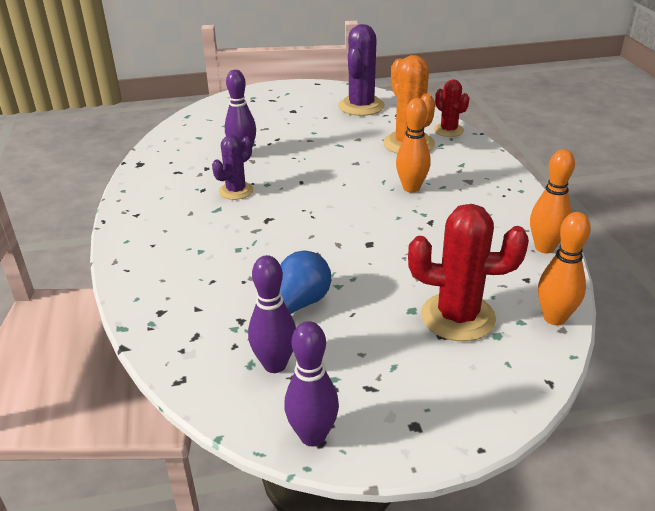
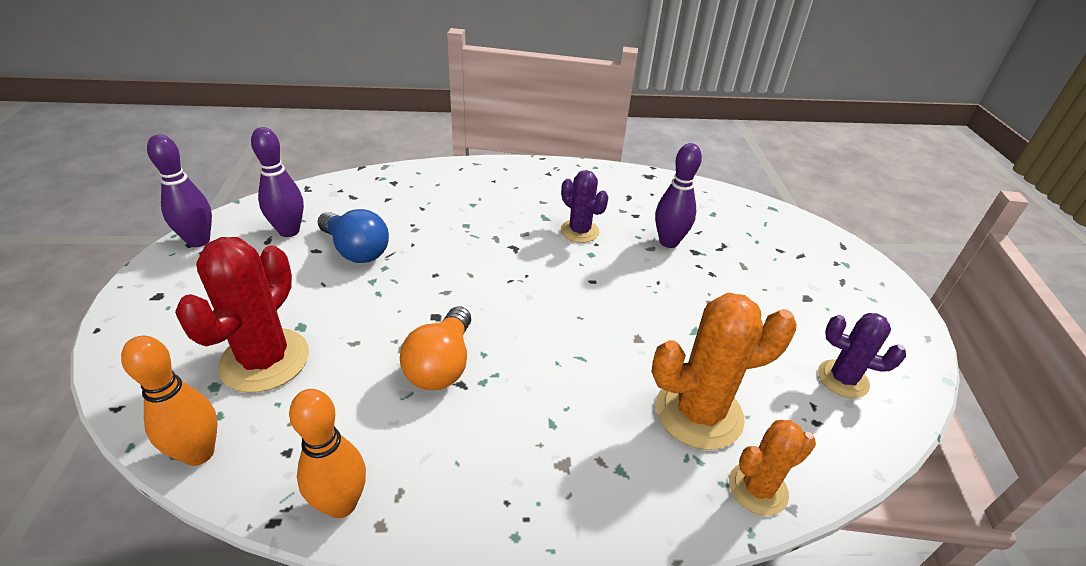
camera: 95 degrees right, 5 degrees up
purple cactus [338,24,385,116] -> purple cactus [818,313,906,398], size x0.61
orange bowling pin [396,98,431,193] -> none
red cactus [434,79,469,137] -> orange cactus [729,420,816,516]
none -> orange light bulb [400,306,471,390]

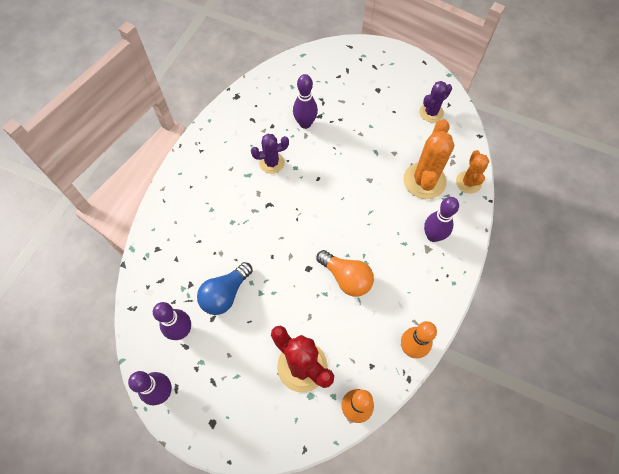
camera: 60 degrees left, 25 degrees up
blue light bulb [318,209,389,263] -> blue light bulb turned 150 degrees clockwise [197,262,253,315]
none -> purple bowling pin [424,197,459,242]

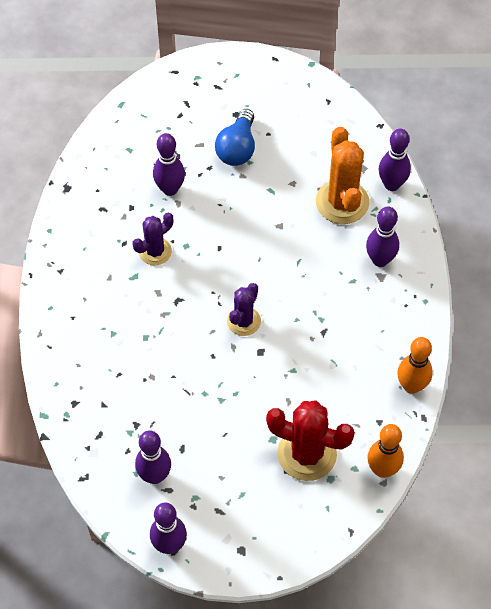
camera: 25 degrees left, 5 degrees down
blue light bulb [197,262,253,315] -> blue light bulb moved to [215,109,255,166]
orange light bulb [317,250,374,297] -> none
purple cactus [419,81,452,122] -> purple cactus moved to [227,283,261,336]
orange cactus [456,150,489,194] -> purple bowling pin [379,129,411,191]

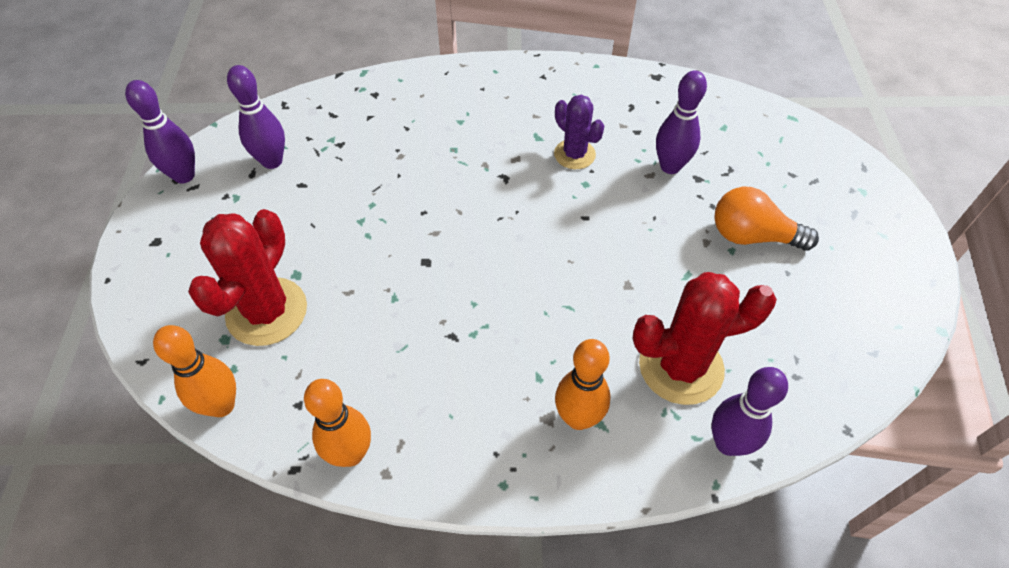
camera: 90 degrees right, 5 degrees down
blue light bulb [215,109,255,166] -> orange light bulb [715,187,819,250]
purple cactus [227,283,261,336] -> none
orange cactus [316,127,369,224] -> red cactus [633,272,777,405]
purple bowling pin [366,206,399,267] -> orange bowling pin [555,339,611,430]

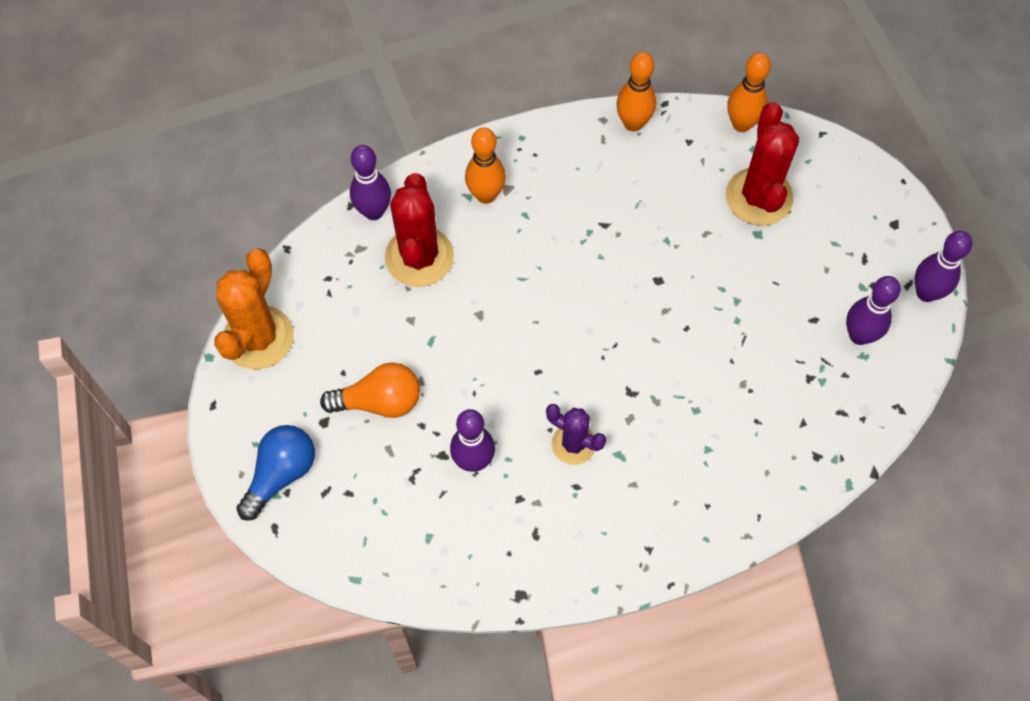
camera: 160 degrees right, 10 degrees up
red cactus [633,272,777,405] -> red cactus turned 60 degrees counterclockwise [385,173,454,287]
none -> orange cactus [214,248,294,370]
none -> blue light bulb [236,425,315,521]

